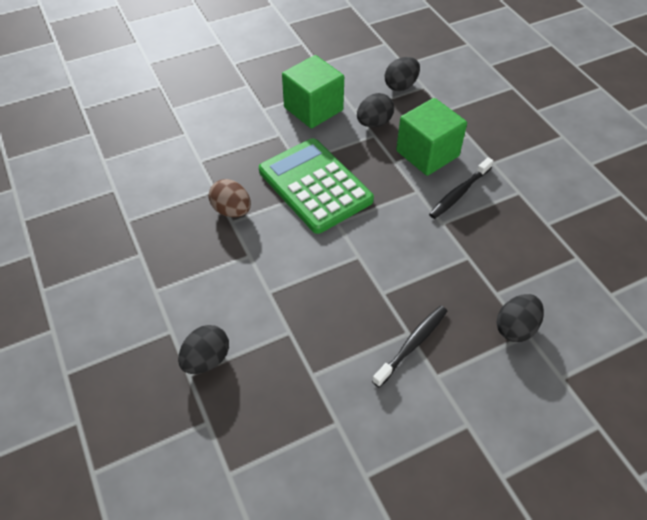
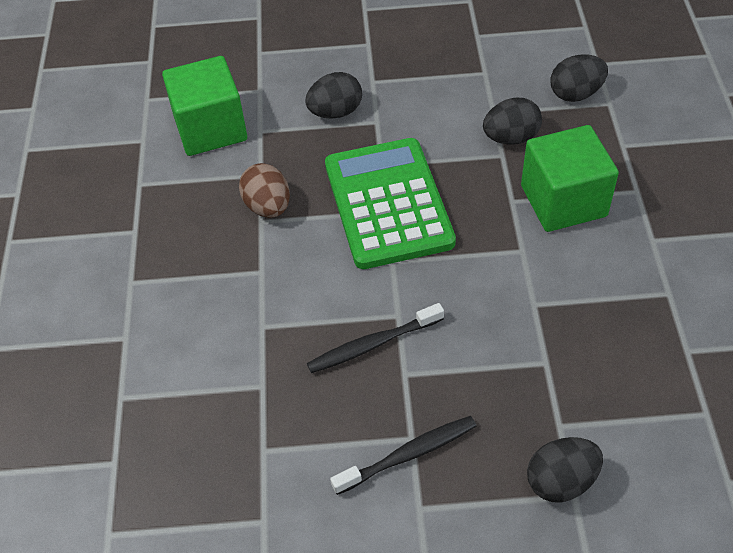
camera: 25 degrees right, 0 degrees up
black egg [178,325,229,374] -> black egg moved to [305,72,362,119]
green cube [282,55,344,128] -> green cube moved to [162,56,247,156]
black toothbrush [429,157,494,219] -> black toothbrush moved to [307,303,444,373]

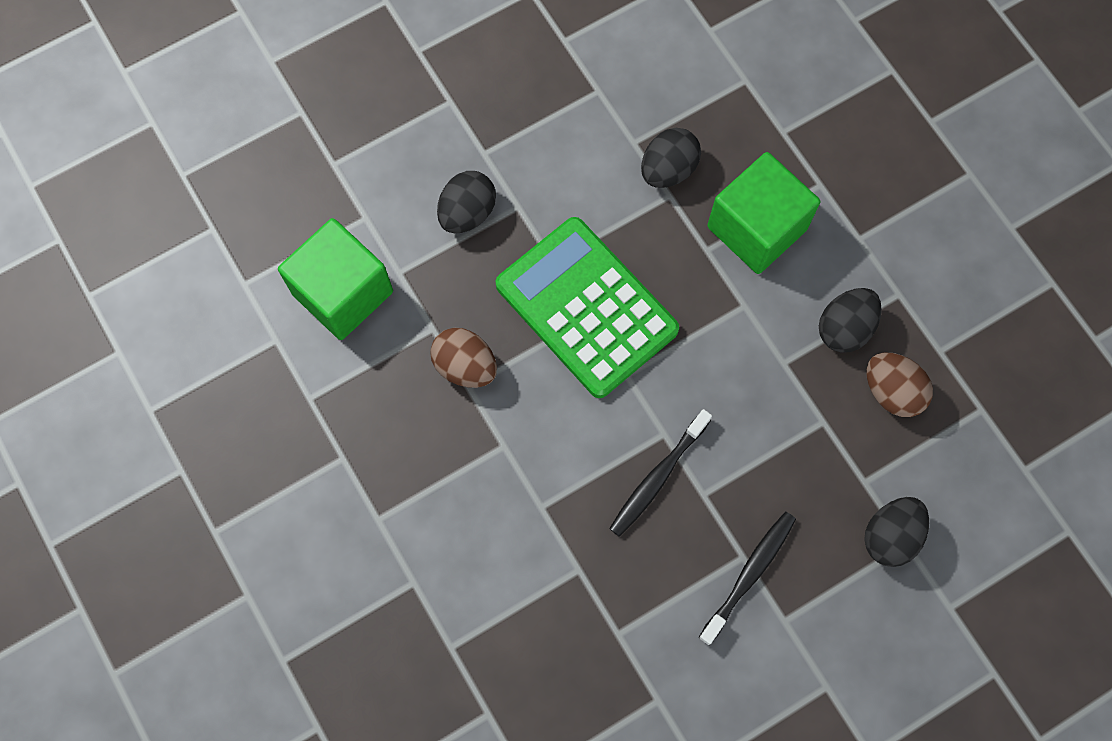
camera: 30 degrees left, 20 degrees up
black egg [551,55,608,102] -> black egg moved to [819,288,882,353]
none -> brown egg [866,352,933,417]

